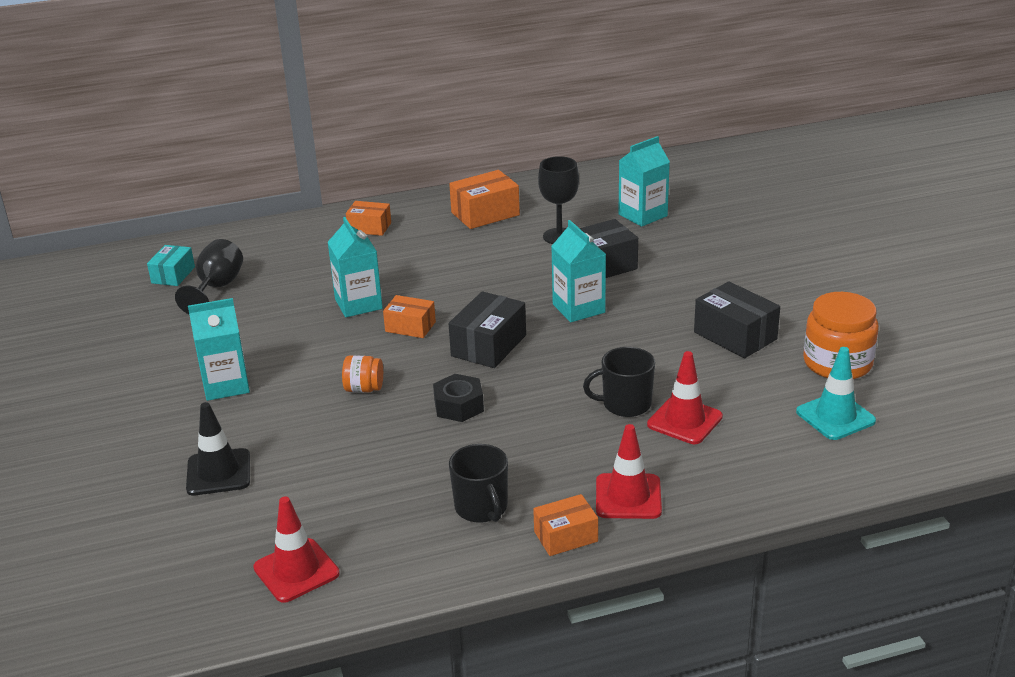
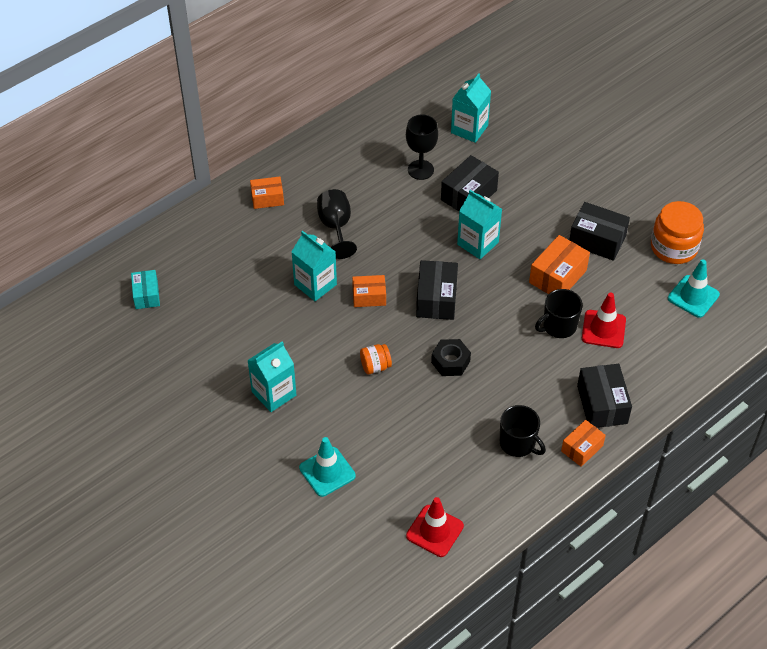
camera: 25 degrees left, 20 degrees up
black goblet [175,239,243,314] -> black goblet moved to [317,189,357,259]
black traffic cone [186,402,250,496] -> turquoise traffic cone [299,437,356,497]
orange box [449,170,520,229] -> orange box moved to [529,235,590,294]
red traffic cone [596,424,662,519] -> black box [577,364,632,428]

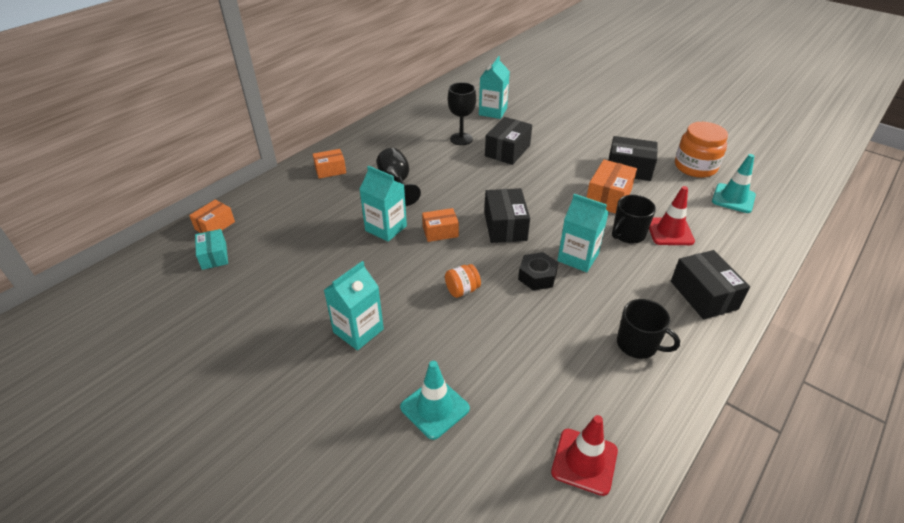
camera: 10 degrees left, 10 degrees down
turquoise carton [457,190,502,259] -> turquoise carton moved to [557,194,609,272]
orange box [561,420,606,467] -> orange box moved to [189,200,235,233]

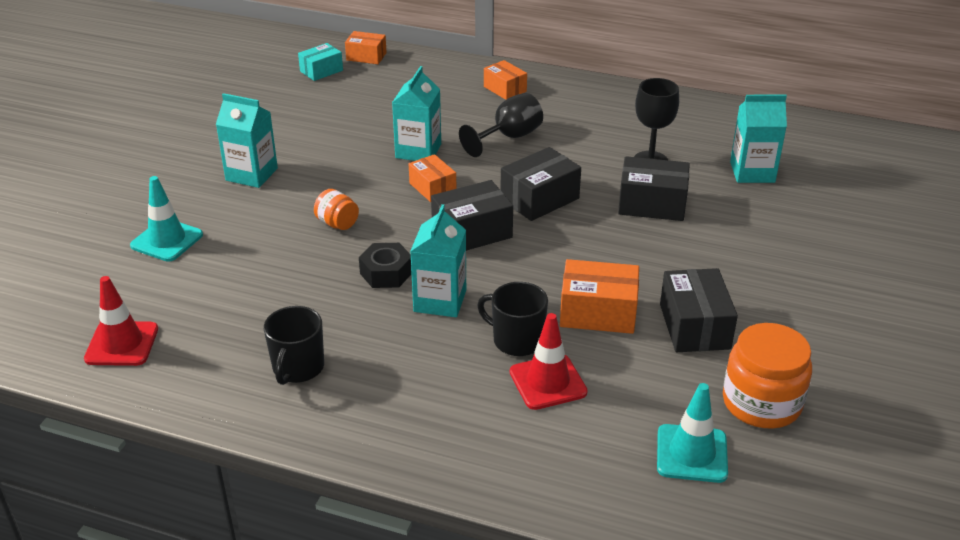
camera: 70 degrees right, 5 degrees down
black box [671,250,750,319] -> black box moved to [501,147,581,221]

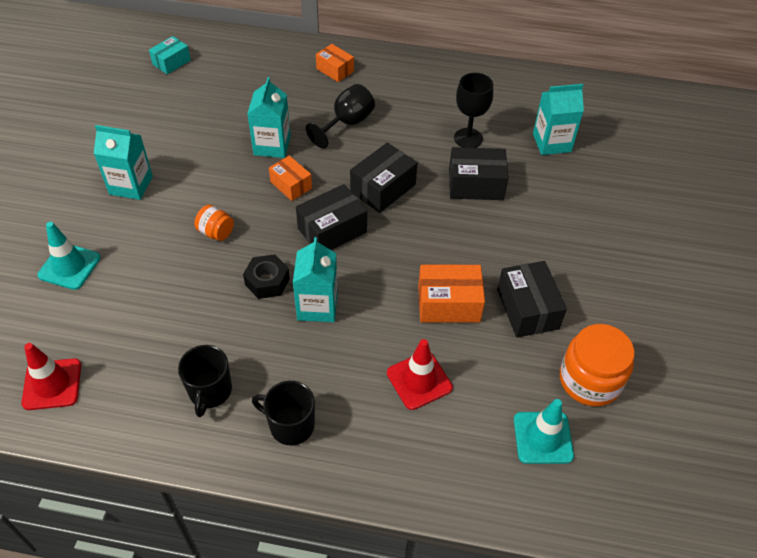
camera: 10 degrees left, 15 degrees up
orange box [345,31,387,64] -> none
black mug [477,282,548,356] -> black mug moved to [252,381,315,445]

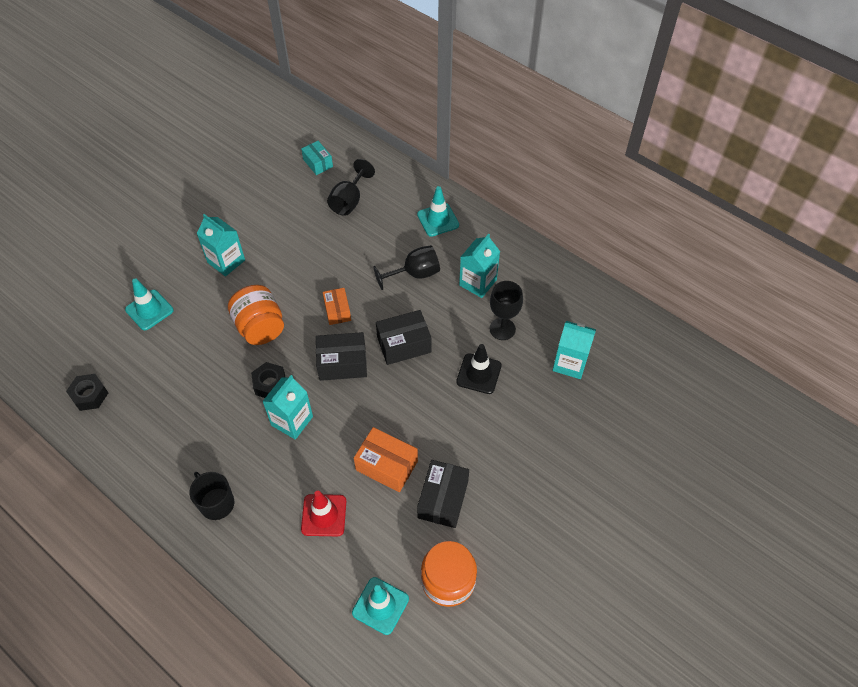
camera: 30 degrees right, 5 degrees up
red traffic cone [22,343,81,410] -> black nut [66,374,108,411]
turquoise box [149,36,191,74] -> turquoise box turned 75 degrees clockwise [301,141,333,175]
black mug [178,345,232,417] -> none
orange jar [194,204,234,241] -> orange jar [228,285,284,345], size x1.90
turquoise carton [247,77,291,158] -> turquoise carton moved to [459,234,500,298]
orange box [316,44,354,82] -> turquoise traffic cone [417,186,459,237]
black box [449,147,509,200] -> black traffic cone [456,344,502,394]
none -> black goblet [327,159,375,216]

